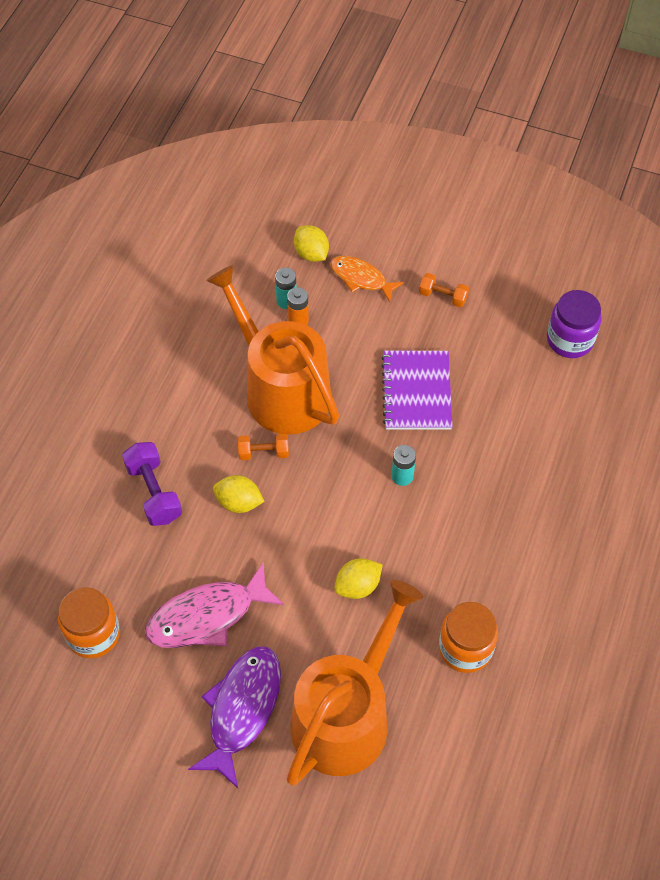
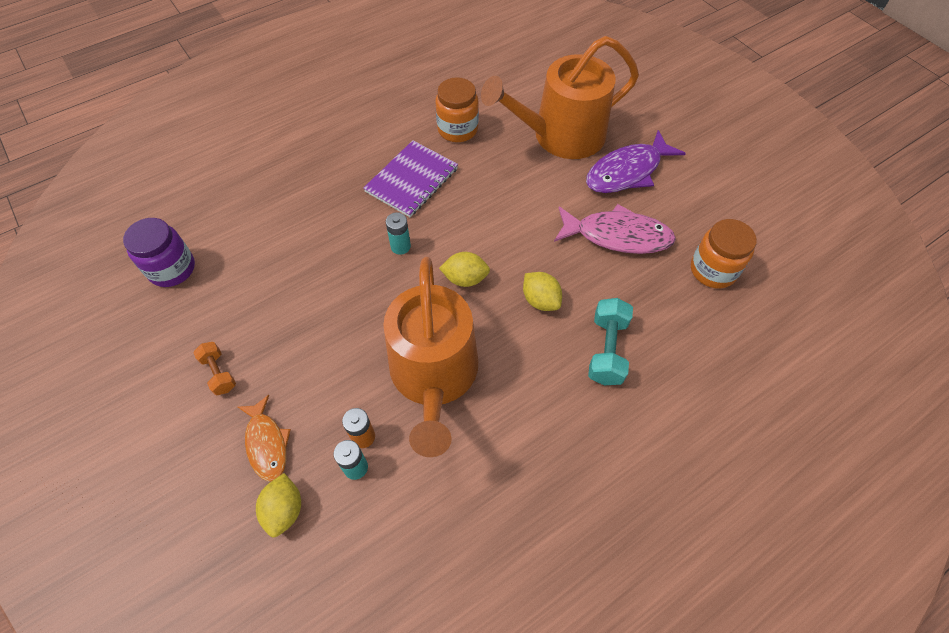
camera: 145 degrees left, 0 degrees up
purple dumbbell [122,442,182,526] -> turquoise dumbbell [588,298,633,385]
orange dumbbell [238,434,289,460] -> none
yellow lemon [334,558,383,599] -> yellow lemon moved to [439,252,490,287]
purple notebook [381,351,453,430] -> purple notebook moved to [363,140,458,217]

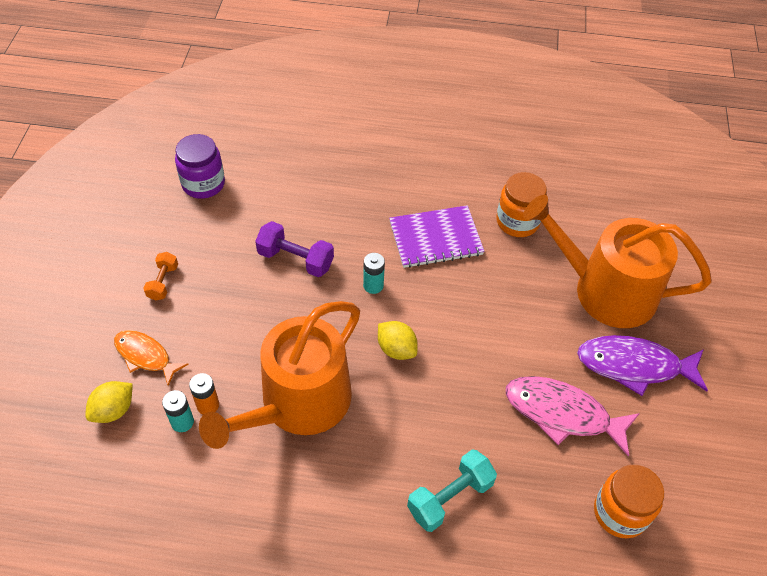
camera: 40 degrees right, 5 degrees down
orange fish [238,395,291,482] -> orange fish turned 105 degrees clockwise [114,330,189,386]
yellow lemon [523,272,562,311] -> none
pink fish [554,204,676,254] -> pink fish turned 150 degrees clockwise [506,376,640,457]
none -> purple dumbbell [255,221,334,277]

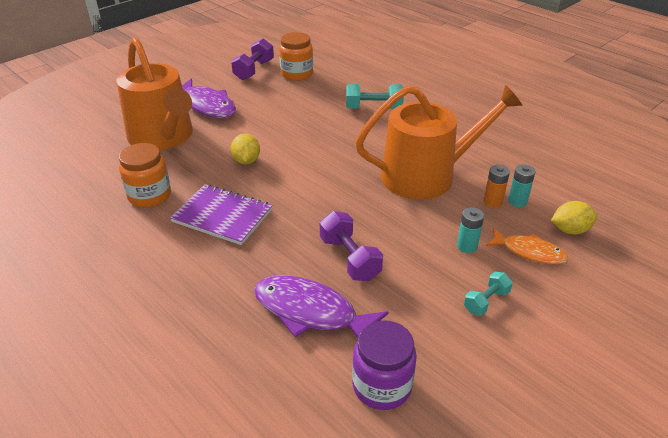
camera: 140 degrees left, 15 degrees down
orange fish [114,330,189,386] -> orange fish turned 45 degrees counterclockwise [486,228,568,264]
orange dumbbell [143,252,178,301] -> turquoise dumbbell [464,272,513,316]
turquoise battery [363,253,385,294] -> turquoise battery moved to [457,207,484,253]
yellow lemon [378,321,418,360] -> yellow lemon moved to [231,134,260,165]
pink fish [506,376,640,457] -> none
none -> purple dumbbell [231,38,274,80]
none -> purple fish [254,275,388,338]

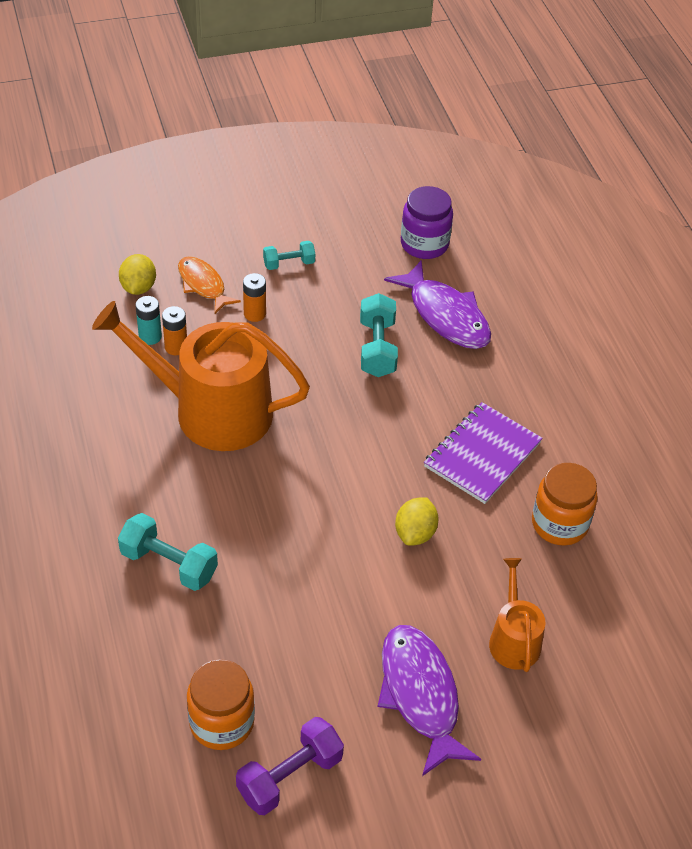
camera: 155 degrees left, 10 degrees up
orange watering can [116,37,193,150] -> orange watering can [489,558,546,672], size x0.49
purple notebook [170,184,273,245] -> purple notebook turned 75 degrees clockwise [424,402,543,504]
purple dumbbell [320,211,383,281] -> turquoise dumbbell [360,293,398,377]
turquoise battery [457,207,484,253] -> orange battery [243,273,266,322]
yellow lemon [551,201,598,234] -> yellow lemon turned 75 degrees clockwise [119,254,156,295]

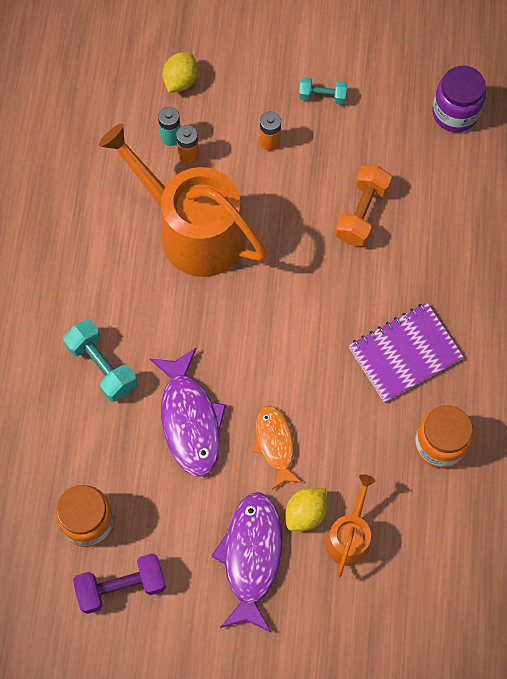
camera: 25 degrees right, 20 degrees up
orange fish [178,256,241,314] -> orange fish moved to [252,406,302,490]
turquoise dumbbell [360,293,398,377] -> orange dumbbell [335,165,392,246]
purple fish [384,260,491,349] -> purple fish moved to [150,348,227,477]
yellow lemon [395,497,438,546] -> yellow lemon moved to [285,488,327,531]

